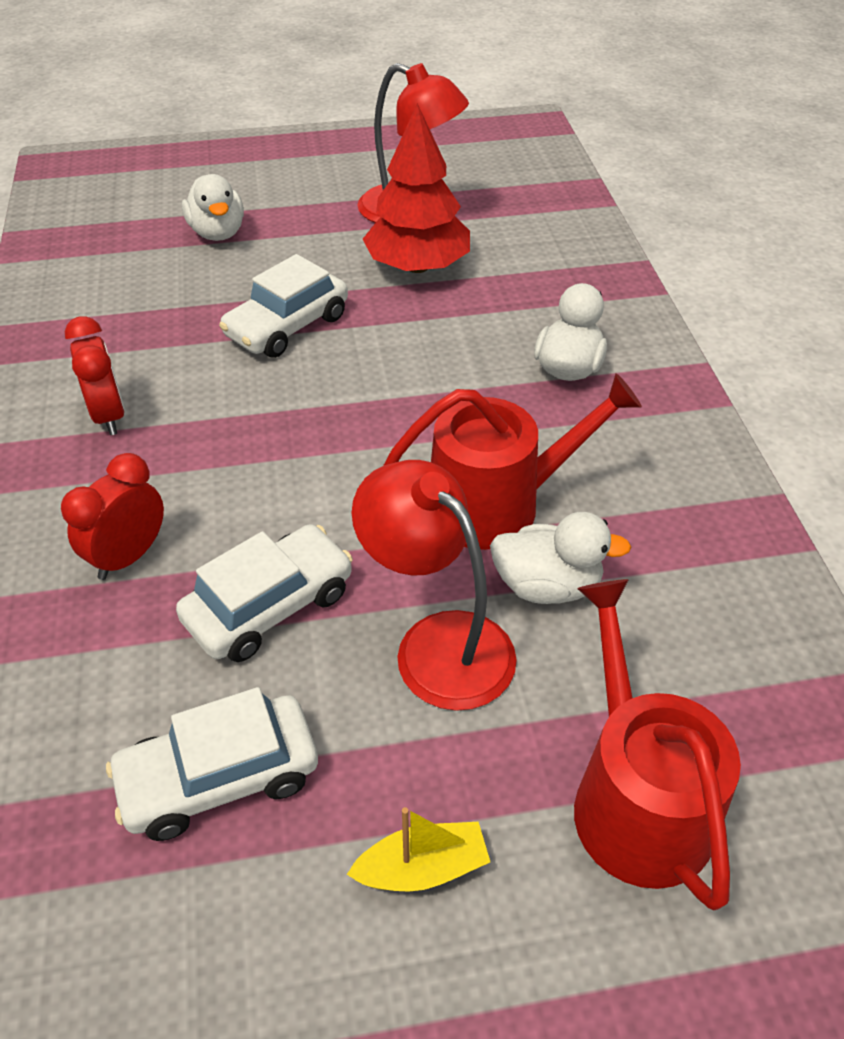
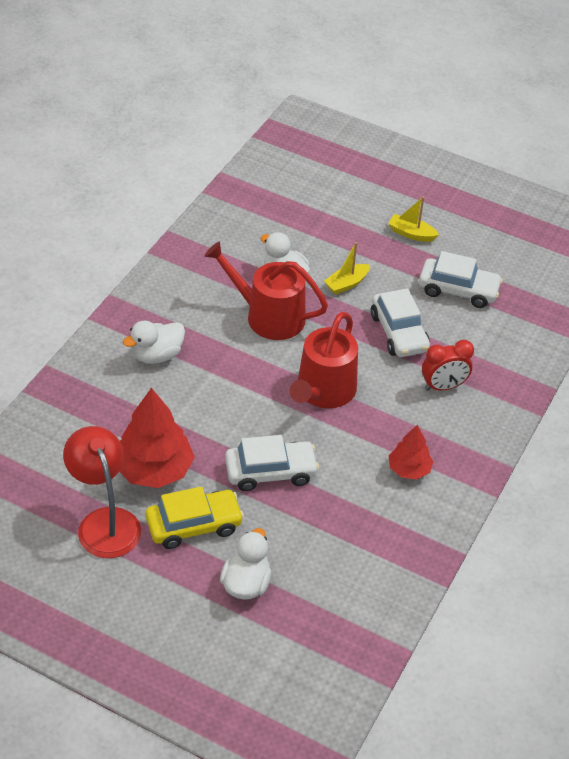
camera: 145 degrees left, 0 degrees up
red clock [65,316,125,435] -> red tree [389,425,433,479]
white car [176,524,353,662] -> white car turned 105 degrees counterclockwise [371,288,430,357]
red lamp [352,460,517,711] -> yellow boat [324,242,370,295]
red watering can [574,579,741,911] -> red watering can moved to [289,312,358,408]
none -> yellow car [146,486,244,549]

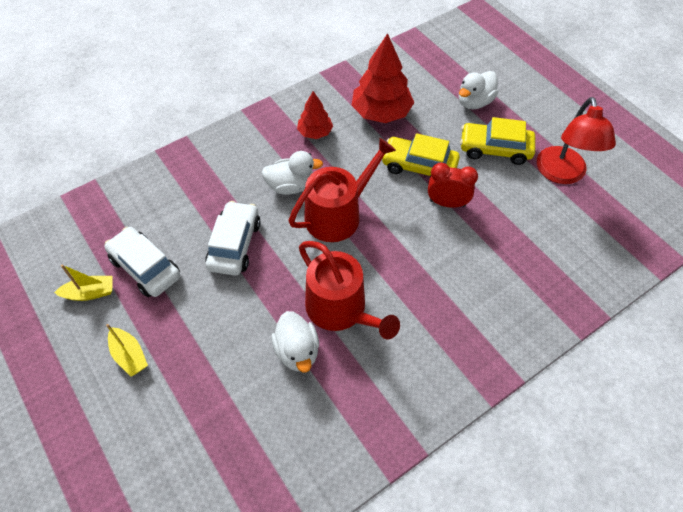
camera: 150 degrees left, 10 degrees up
red tree [119,388,195,488] -> red tree moved to [352,33,414,123]
white duck [123,321,185,364] -> white duck moved to [261,151,323,195]
white car [225,435,319,491] -> yellow car [382,133,460,177]
yellow boat [324,242,370,295] -> yellow boat moved to [54,264,112,301]
red clock [422,340,474,391] -> red clock moved to [428,163,478,208]

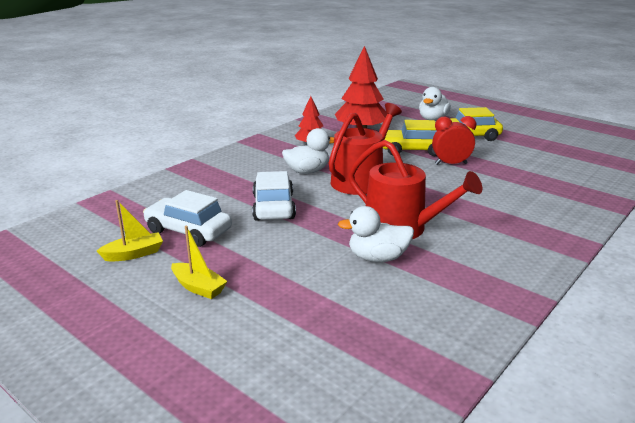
camera: 15 degrees left, 30 degrees down
white duck [271,311,319,373] -> white duck turned 120 degrees clockwise [338,206,414,262]
red lamp [537,97,616,184] -> none

